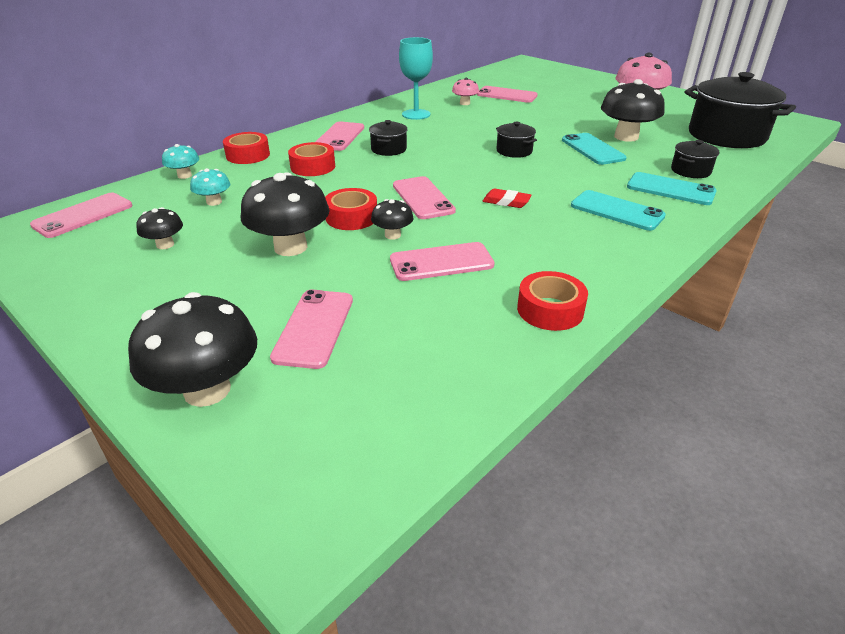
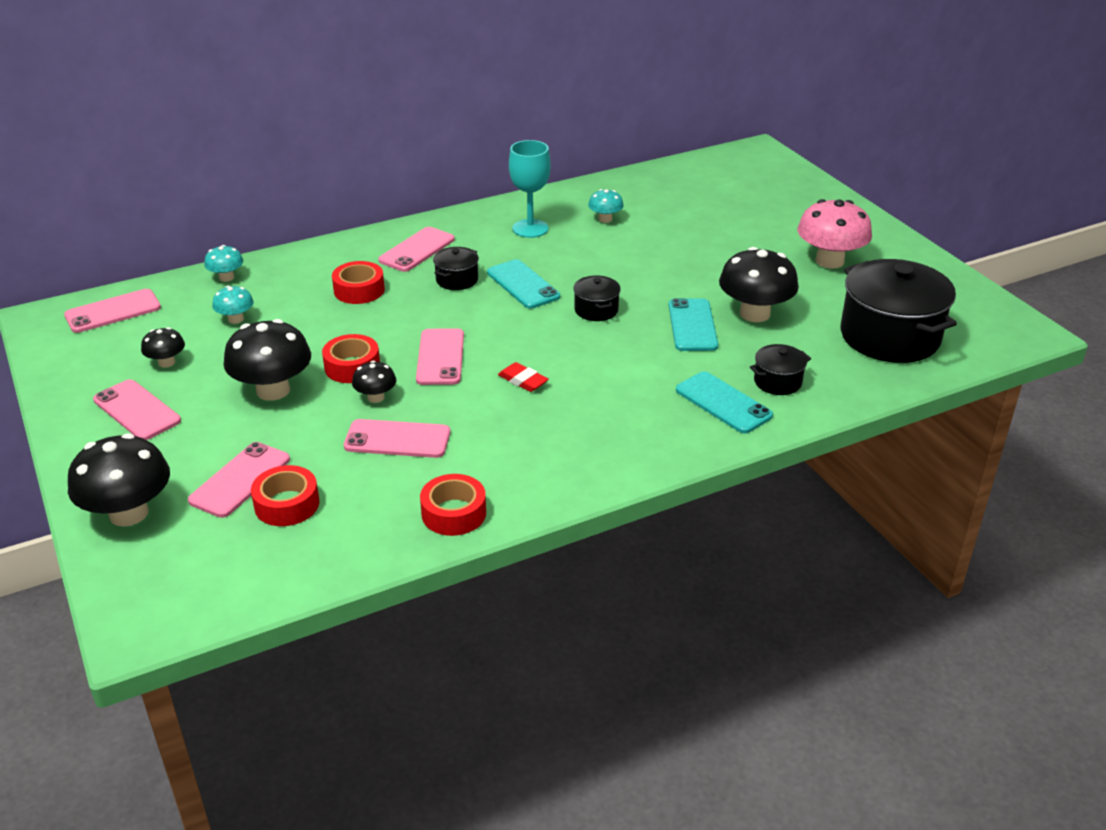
camera: 20 degrees right, 0 degrees up
red tape [223,132,270,164] -> red tape moved to [251,465,319,526]
pink mushroom [452,78,479,105] -> turquoise mushroom [588,189,624,223]
pink phone [477,86,538,103] -> pink phone moved to [93,379,181,440]
turquoise phone [571,190,666,231] -> turquoise phone moved to [487,259,560,309]

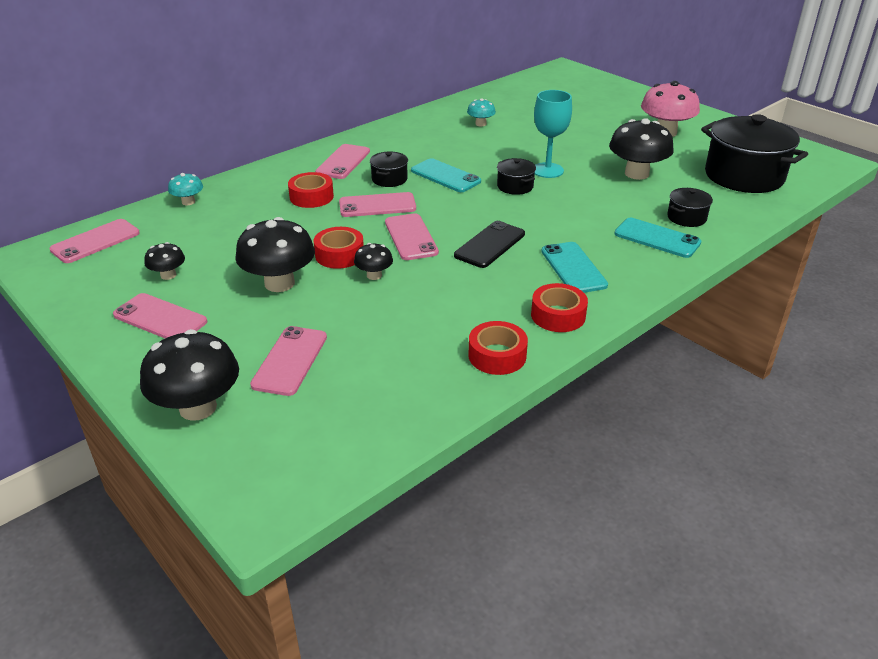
camera: 15 degrees left, 0 degrees up
turquoise mushroom [212,286,254,324] -> none
red tape [251,465,319,526] -> red tape moved to [531,283,588,332]
pink phone [344,419,450,458] -> pink phone moved to [339,192,416,217]
red eraser [498,362,549,392] -> black phone [454,221,525,268]
turquoise goblet [509,140,551,238] -> turquoise goblet moved to [534,90,572,178]
turquoise phone [668,298,718,351] -> turquoise phone moved to [541,242,608,293]

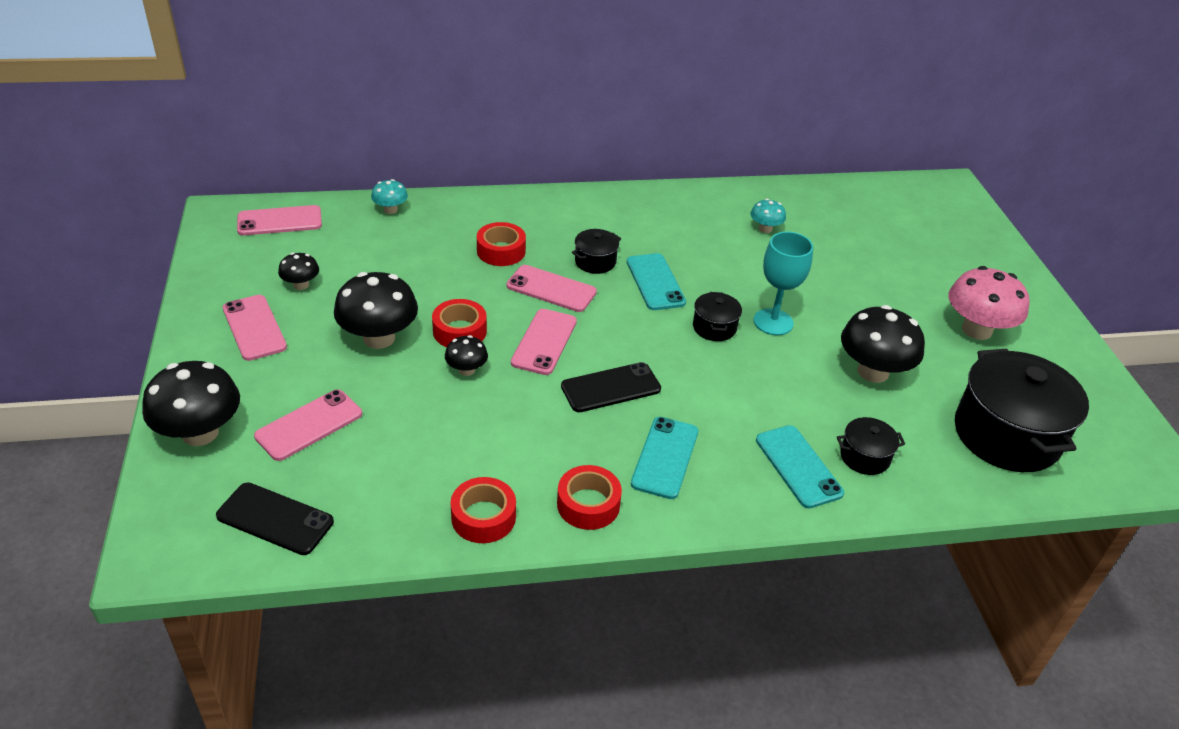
camera: 30 degrees right, 5 degrees up
pink phone [315,144,370,179] -> none
none -> black phone [216,482,334,555]

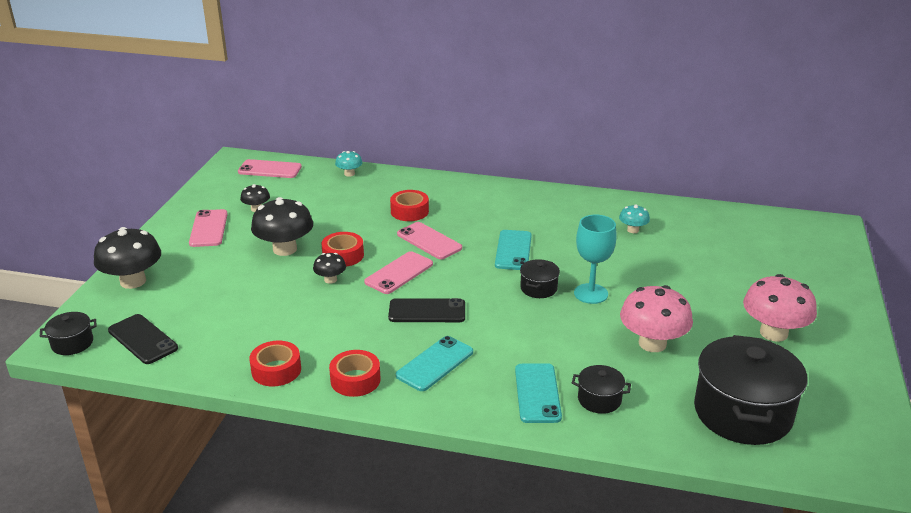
camera: 25 degrees right, 10 degrees down
pink phone [254,389,362,461] -> none
black pot [572,229,621,274] -> black pot moved to [40,312,96,355]
black mushroom [841,305,925,383] -> pink mushroom [620,285,693,352]

